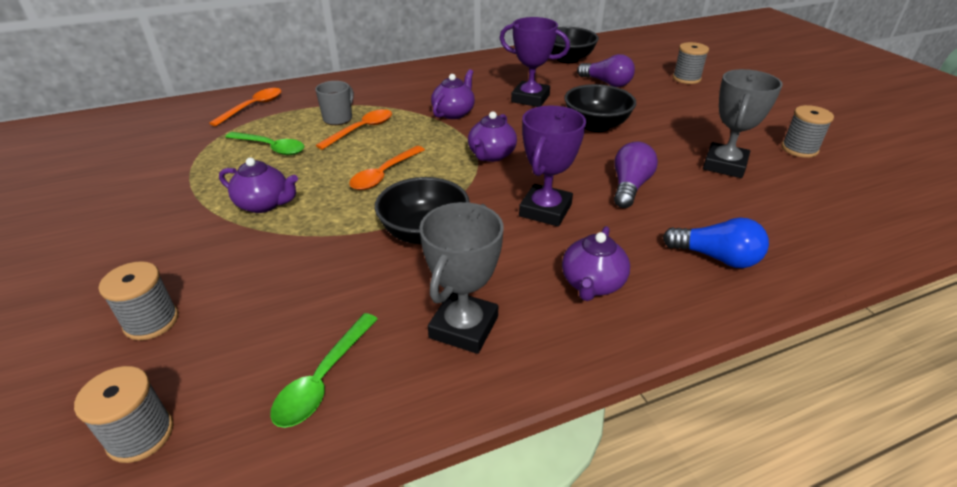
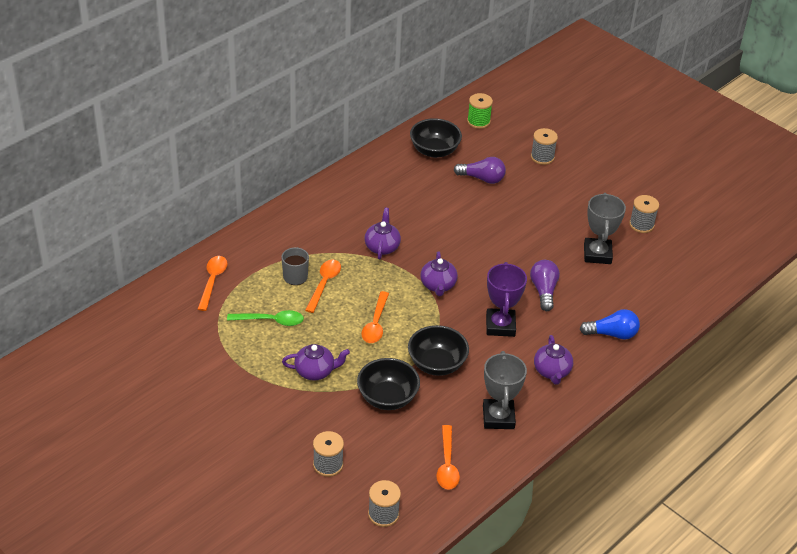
camera: 25 degrees left, 5 degrees up
green spoon [270,313,378,428] -> orange spoon [436,425,460,490]
purple trophy [500,17,570,107] -> none
black bowl [564,84,636,132] -> black bowl moved to [357,358,420,410]
none -> green spool [467,93,493,129]

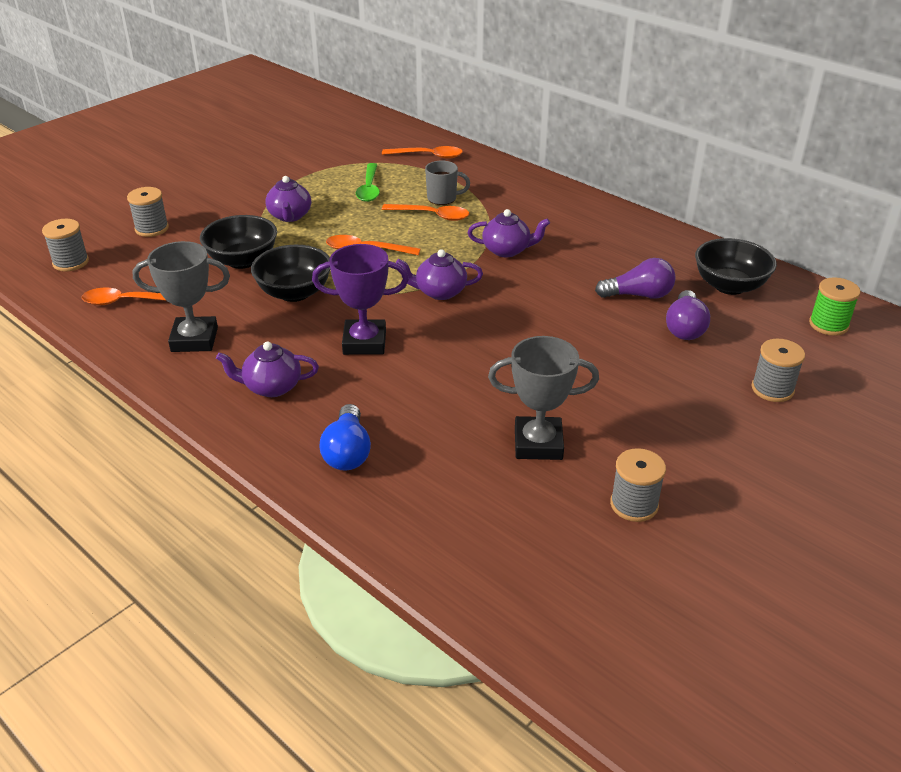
camera: 90 degrees right, 5 degrees down
purple light bulb [530,260,560,311] -> purple light bulb moved to [595,258,676,299]

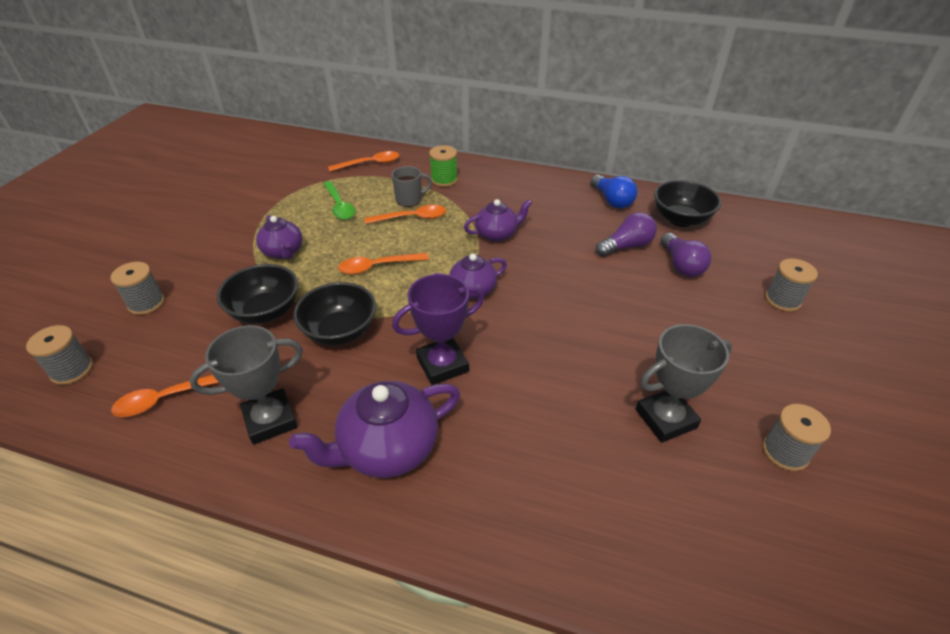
camera: 25 degrees left, 5 degrees up
purple teapot [216,342,319,397] -> purple teapot [289,381,460,478], size x1.60
blue light bulb [319,404,371,471] -> blue light bulb moved to [590,175,637,208]
green spool [809,277,861,336] -> green spool moved to [429,145,458,187]

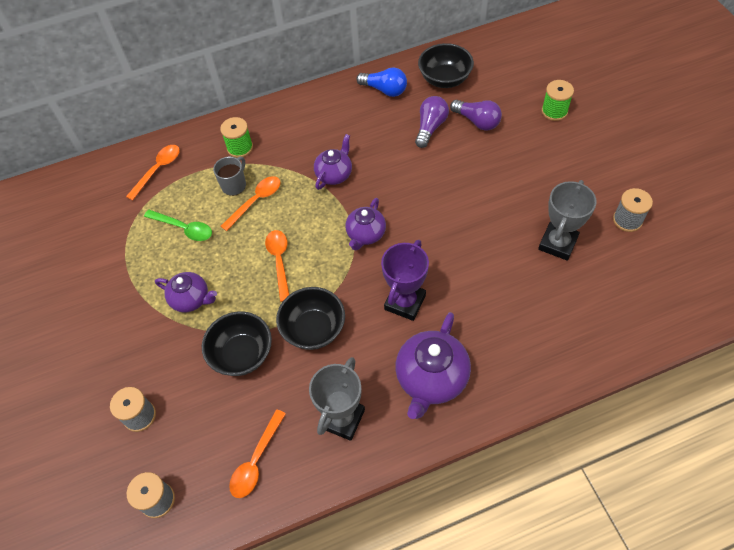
camera: 35 degrees left, 15 degrees up
orange spoon [338,253,429,275] -> orange spoon turned 135 degrees clockwise [265,230,289,302]
grey spool [765,259,818,312] -> green spool [541,80,574,121]

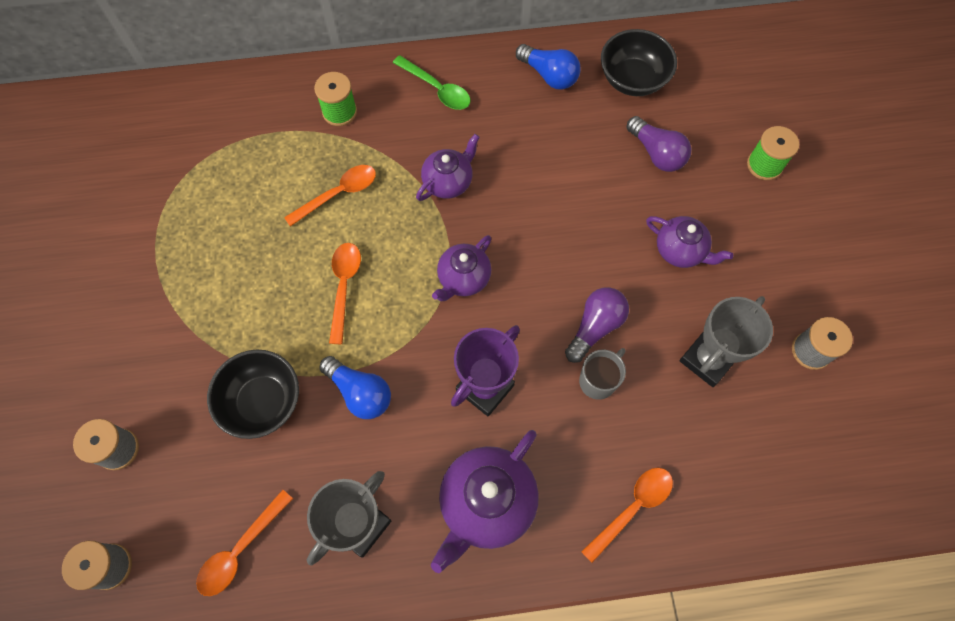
camera: 10 degrees right, 10 degrees up
orange spoon [126,145,180,201] -> orange spoon moved to [581,468,673,563]
green spoon [144,210,212,241] -> green spoon moved to [393,55,471,110]
purple teapot [155,272,217,312] -> purple teapot moved to [646,216,733,268]
grey mug [213,157,246,196] -> grey mug moved to [579,348,626,400]
black bowl [276,287,345,350] -> blue light bulb [319,356,391,419]
purple light bulb [415,96,449,148] -> purple light bulb moved to [565,287,629,363]

